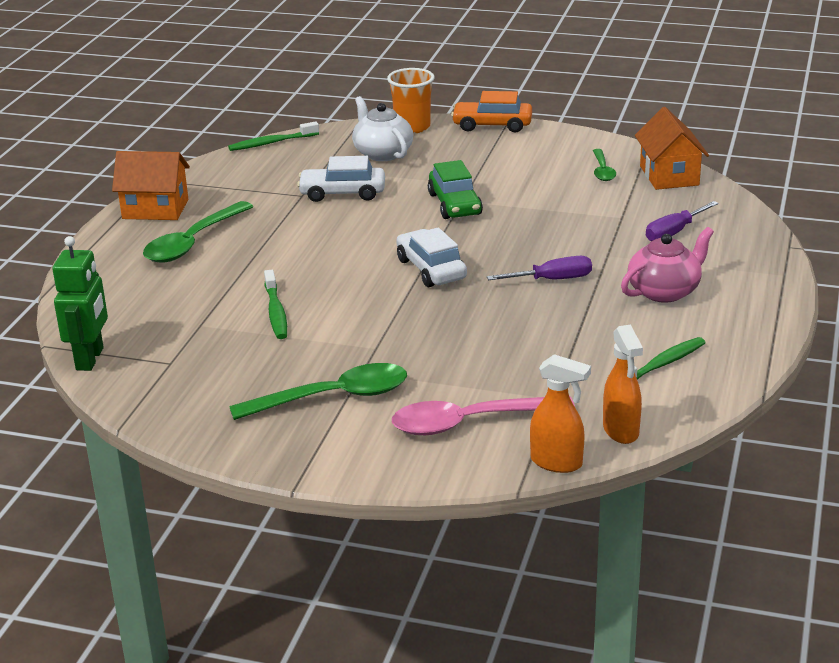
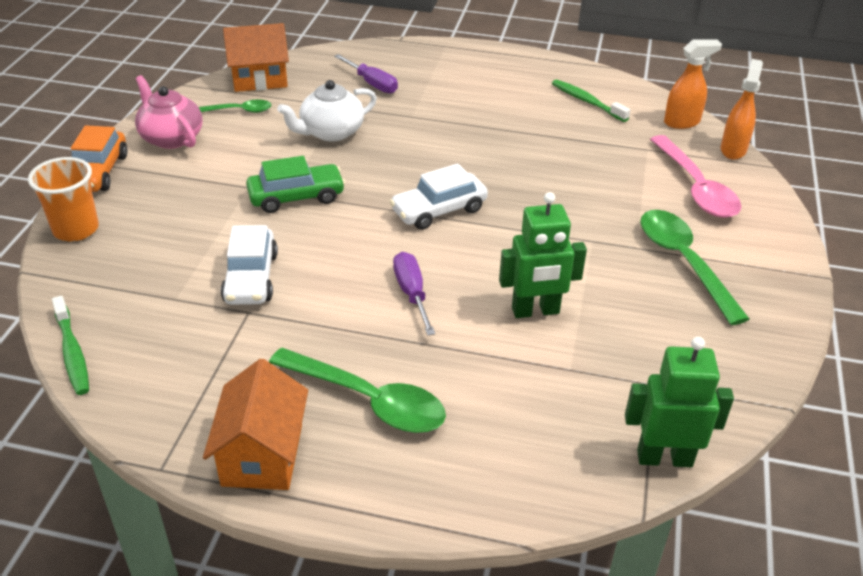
camera: 95 degrees left, 10 degrees up
green toothbrush [264,270,287,339] -> green robot [499,192,587,318]
white teapot [352,96,413,161] -> white teapot moved to [277,80,377,142]
purple screwdriver [487,256,592,280] -> purple screwdriver moved to [393,252,435,336]
pink teapot [621,227,714,303] -> pink teapot moved to [135,75,203,149]

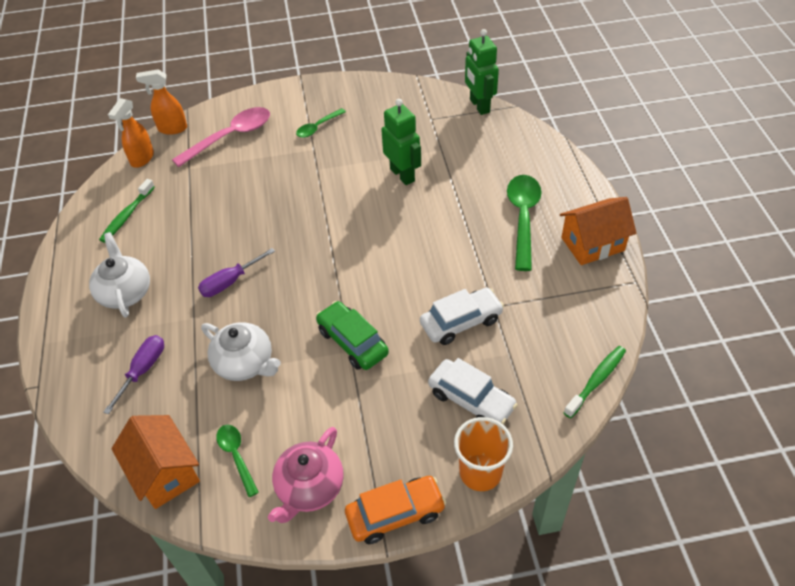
camera: 110 degrees left, 10 degrees up
white car [390,164,488,230] -> white car moved to [428,358,518,424]
purple screwdriver [393,252,435,336] -> purple screwdriver moved to [198,248,275,297]
green spoon [640,210,749,325] -> green spoon [296,108,346,138], size x0.55
orange spray bottle [664,40,722,129] -> orange spray bottle turned 120 degrees counterclockwise [108,98,154,168]
none -> white teapot [89,232,150,318]

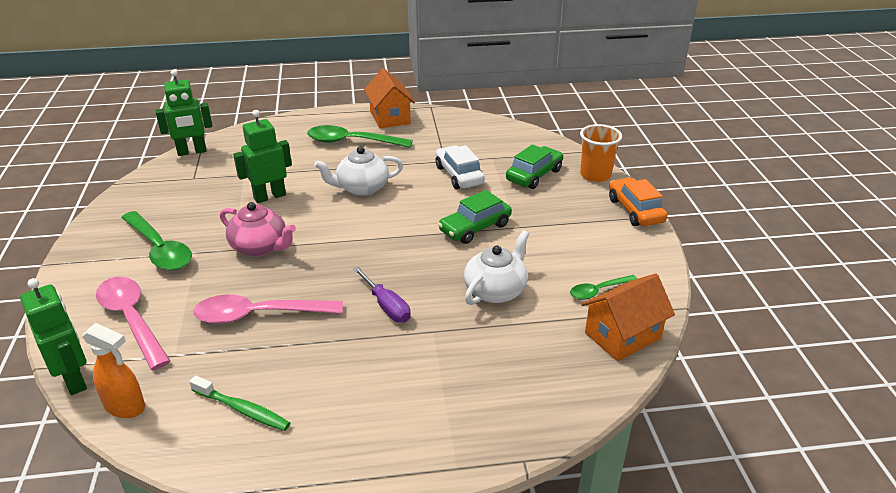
camera: 90 degrees left, 15 degrees down
white teapot [89,232,150,318] -> white teapot moved to [314,146,403,196]
purple screwdriver [103,335,164,415] -> none
orange spray bottle [136,69,187,135] -> green robot [20,278,87,395]
pink teapot [268,427,344,523] -> pink teapot moved to [220,202,296,256]
green spoon [296,108,346,138] -> green spoon [121,211,192,271], size x1.81
white car [428,358,518,424] -> green car [506,145,563,189]
green toothbrush [564,346,626,418] -> none
none -> pink spoon [193,294,343,324]

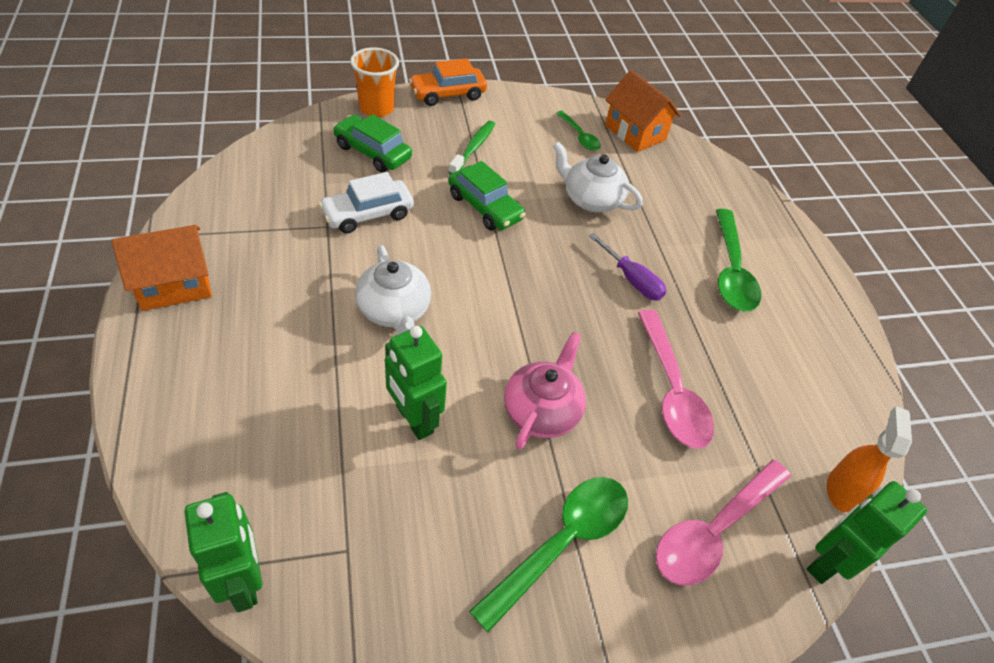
camera: 100 degrees left, 15 degrees up
green toothbrush [189,376,290,431] -> green toothbrush moved to [449,121,495,175]
green spoon [307,125,413,148] -> green spoon moved to [716,209,761,312]
purple screwdriver [353,267,411,323] -> purple screwdriver turned 90 degrees clockwise [589,233,666,301]

